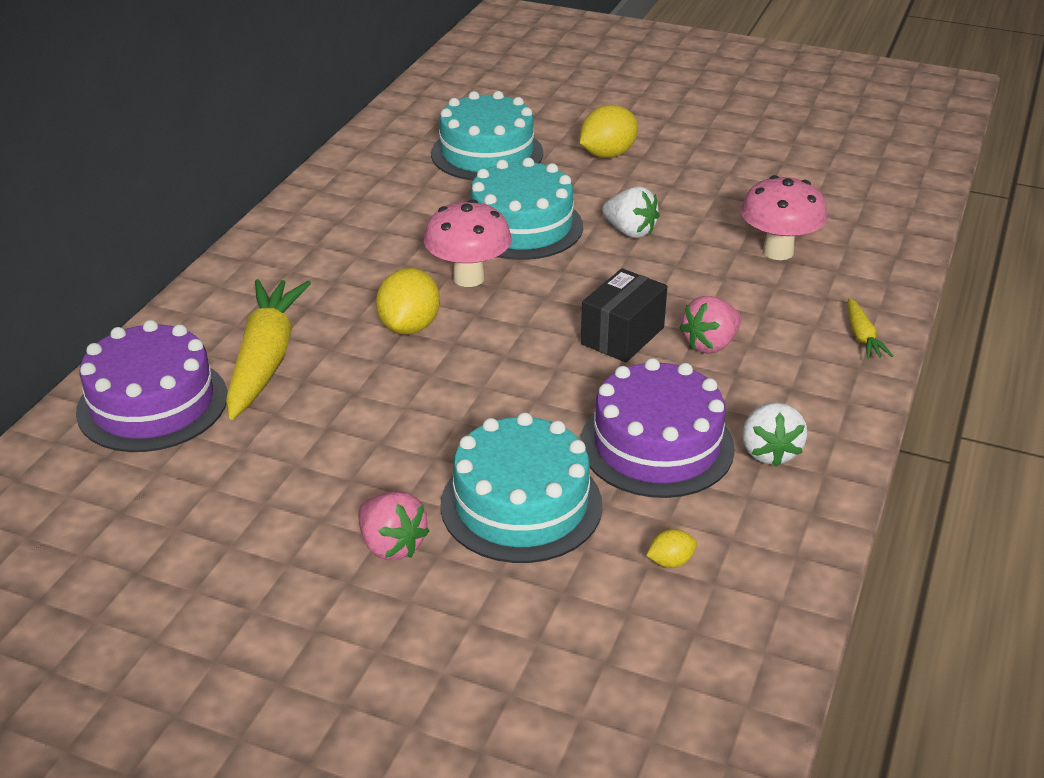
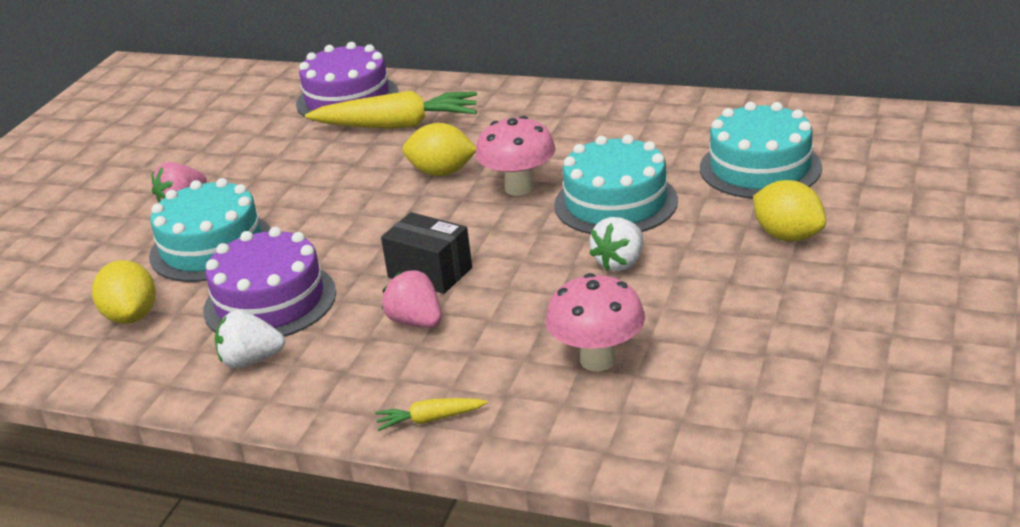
camera: 90 degrees right, 5 degrees down
yellow lemon [646,529,697,568] -> yellow lemon [92,260,156,324], size x2.04

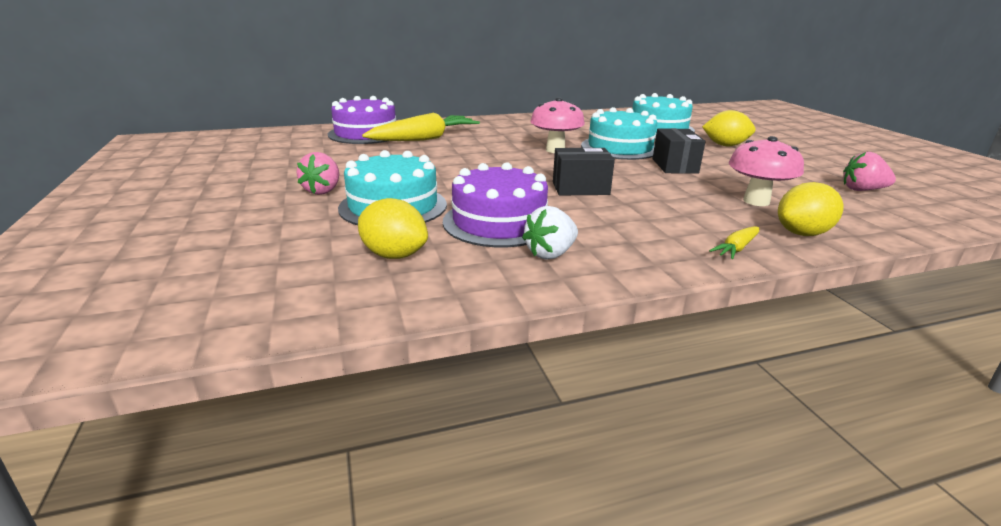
camera: 40 degrees left, 5 degrees down
pink strawberry [382,270,442,328] -> pink strawberry moved to [844,152,896,191]
yellow lemon [402,123,476,176] -> yellow lemon moved to [778,182,844,236]
white strawberry [589,217,643,271] -> black box [653,128,706,174]

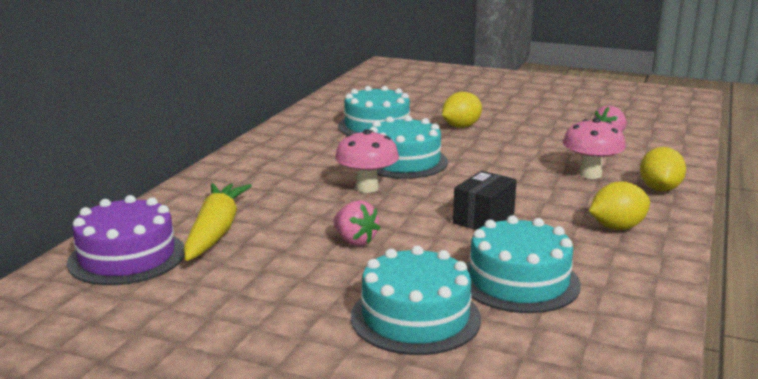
camera: 50 degrees left, 5 degrees down
pink strawberry [297,152,339,195] -> pink strawberry moved to [333,200,381,246]
yellow lemon [358,198,428,259] -> yellow lemon moved to [589,181,650,230]
purple cake [443,162,548,247] -> turquoise cake [466,215,581,313]
white strawberry [522,206,578,260] -> none
black box [653,128,706,174] -> none
yellow carrot [709,226,759,259] -> none

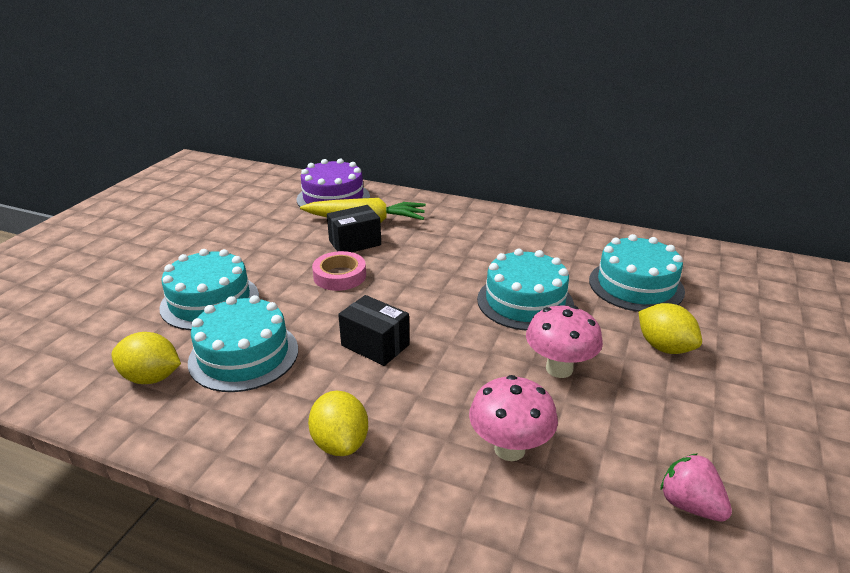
camera: 90 degrees right, 10 degrees up
pink strawberry [333,200,381,246] -> pink tape [312,251,366,291]
pink mushroom [335,129,399,193] -> pink mushroom moved to [526,305,603,378]
yellow lemon [640,147,686,191] -> yellow lemon moved to [111,332,181,384]
none -> black box [327,205,381,252]

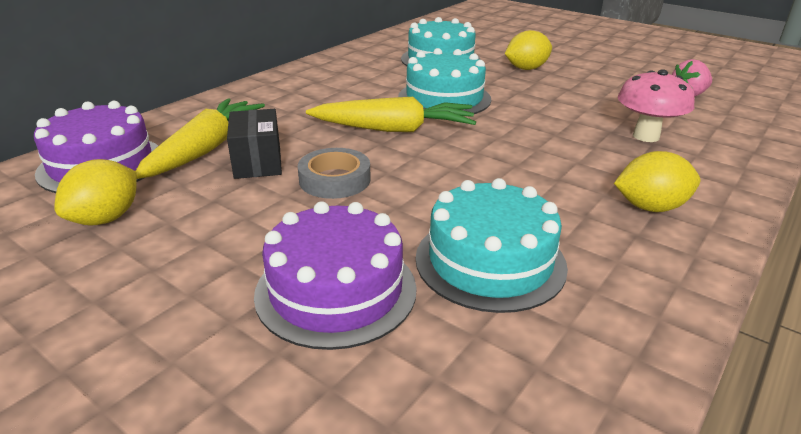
camera: 75 degrees left, 0 degrees up
yellow lemon [111,332,181,384] -> yellow lemon moved to [54,159,137,225]
turquoise cake [159,249,259,330] -> purple cake [254,201,417,350]
pink tape [312,251,366,291] -> grey tape [298,148,371,199]
black box [338,295,409,366] -> none
pink mushroom [526,305,603,378] -> none
none -> yellow carrot [306,97,476,132]

